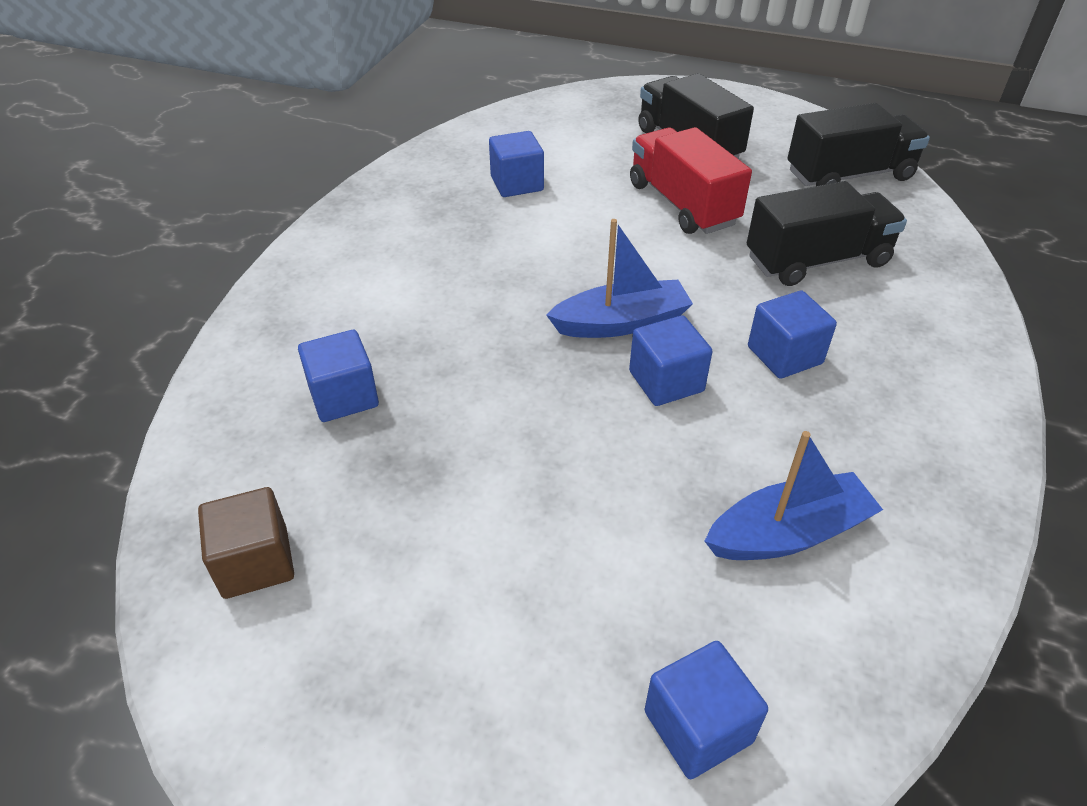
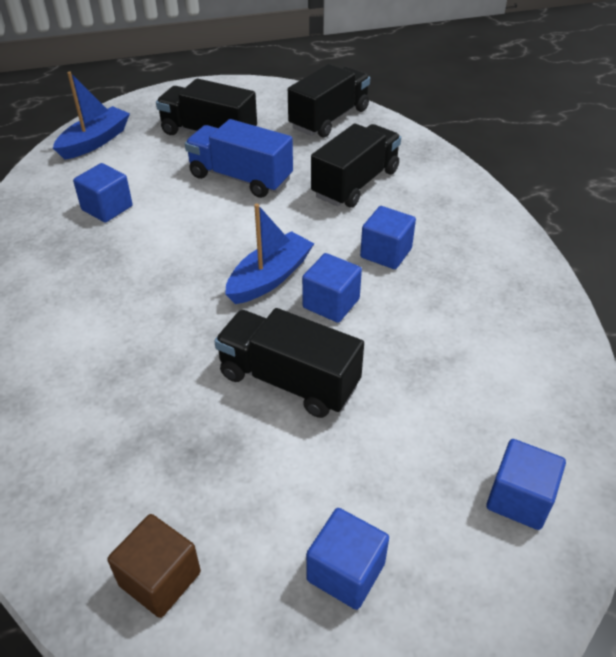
camera: 35 degrees left, 0 degrees up
blue cube [298,330,379,422] -> blue cube moved to [306,508,389,610]
red truck [630,127,752,234] -> blue truck [185,119,293,198]
blue boat [704,431,883,560] -> blue boat moved to [53,72,130,160]
none -> black truck [214,308,364,418]

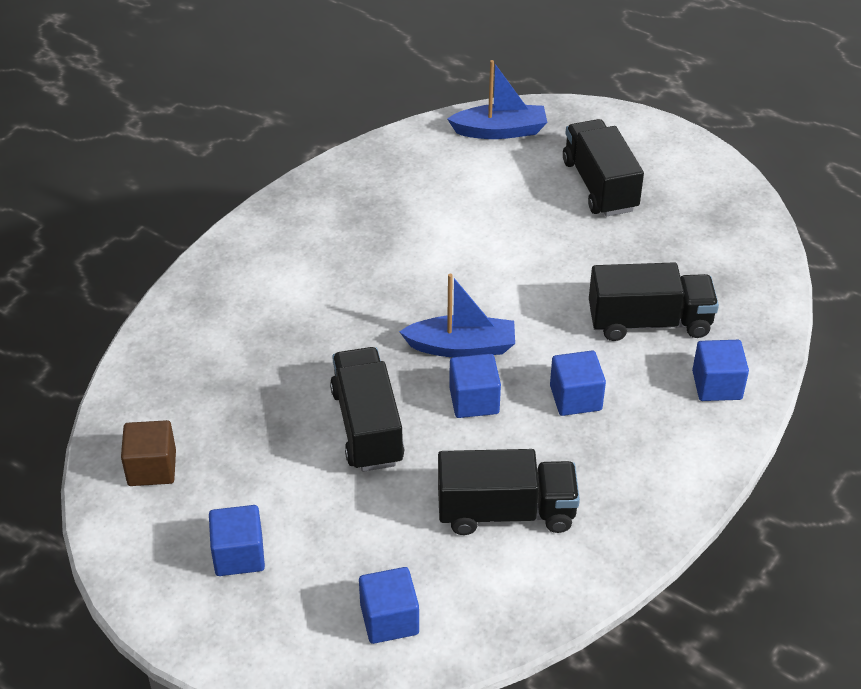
camera: 50 degrees right, 0 degrees up
blue cube [73,163,133,223] -> blue cube moved to [692,340,749,401]
blue truck [185,119,293,198] -> none
black truck [288,64,370,138] -> black truck moved to [438,449,580,535]

